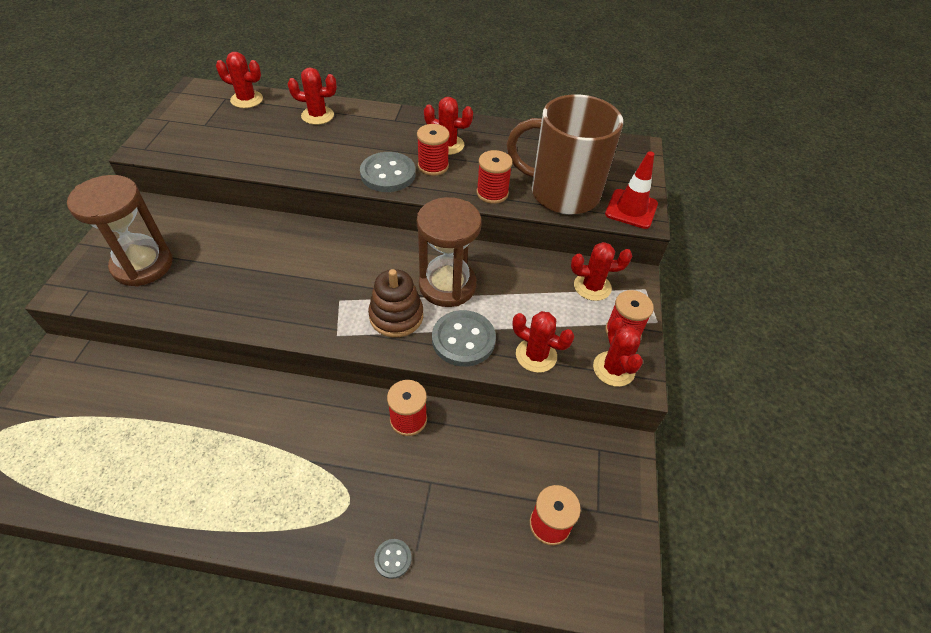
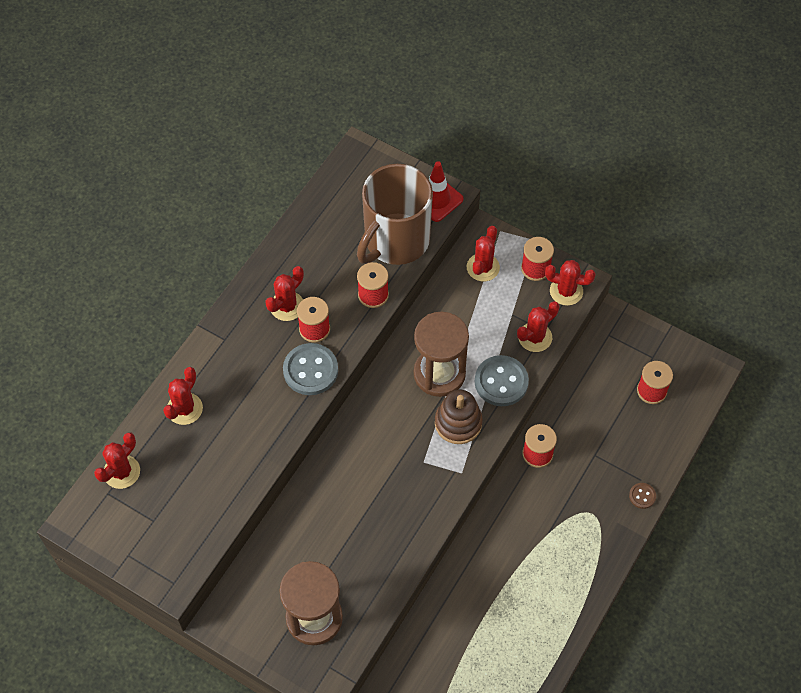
camera: 65 degrees left, 10 degrees up
grey button [374,539,412,579] -> brown button [629,483,656,509]

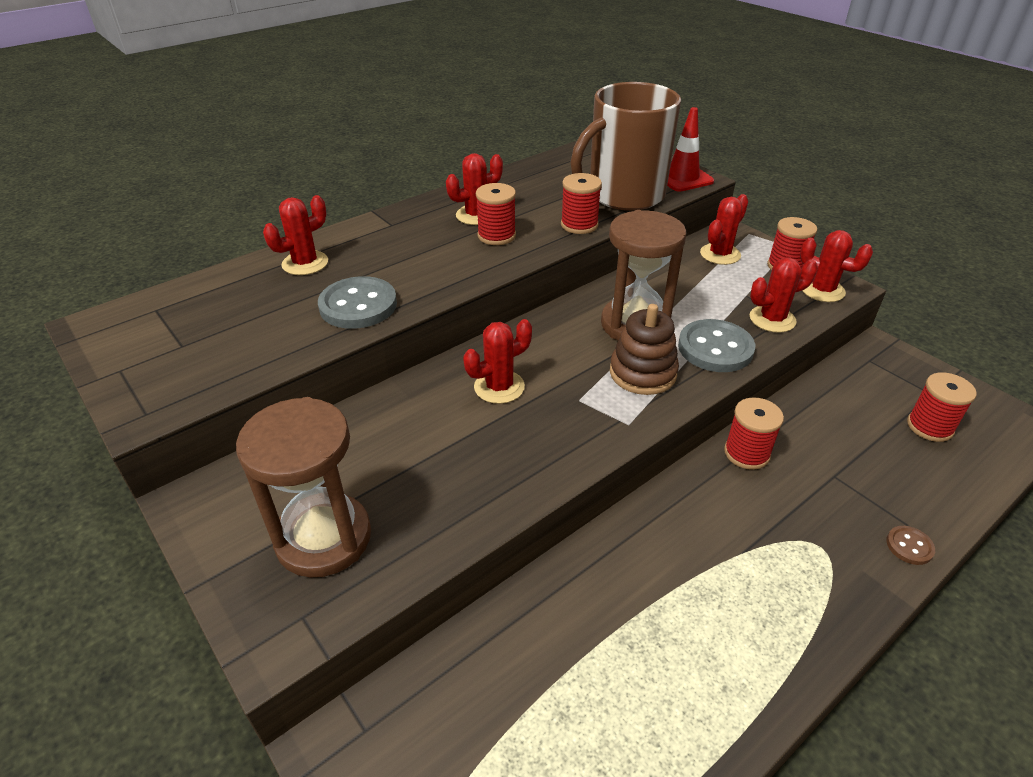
camera: 20 degrees right, 20 degrees down
red cactus [94,433,140,489] -> red cactus moved to [463,319,532,404]
grey button [283,343,338,395] -> grey button moved to [318,276,397,329]

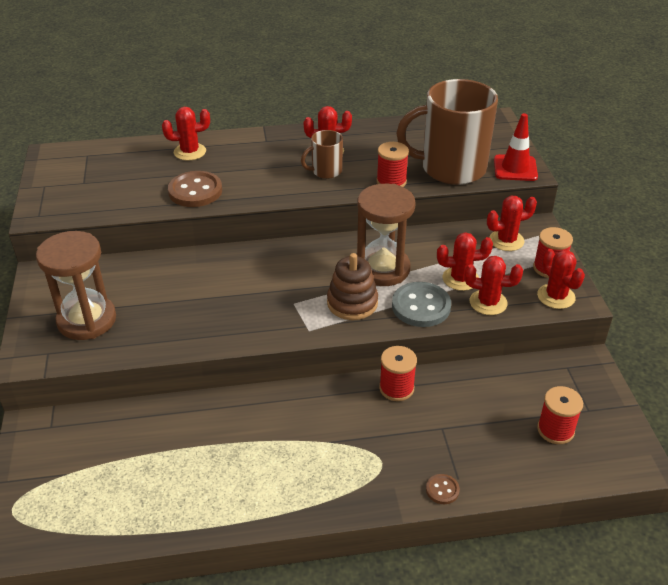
camera: 30 degrees right, 0 degrees up
grey button [318,276,397,329] -> brown button [168,171,222,207]
red cactus [463,319,532,404] -> red cactus moved to [437,232,493,291]
red spool [476,183,516,245] -> brown mug [301,130,343,179]

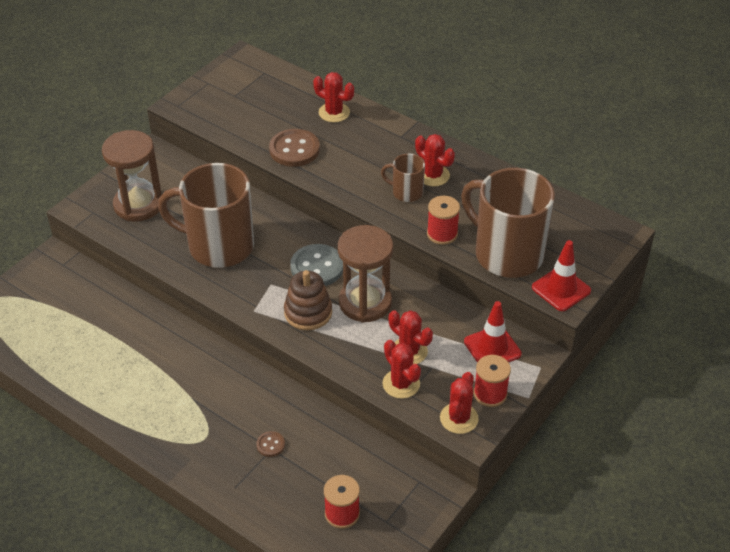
camera: 45 degrees right, 5 degrees up
red spool [379,346,417,401] -> none
grey button [392,282,451,327] -> grey button moved to [290,244,343,286]
brown button [426,474,460,504] -> brown button moved to [256,431,285,457]
red cactus [487,196,537,251] -> red traffic cone [464,301,522,363]
none -> brown mug [158,163,254,268]

